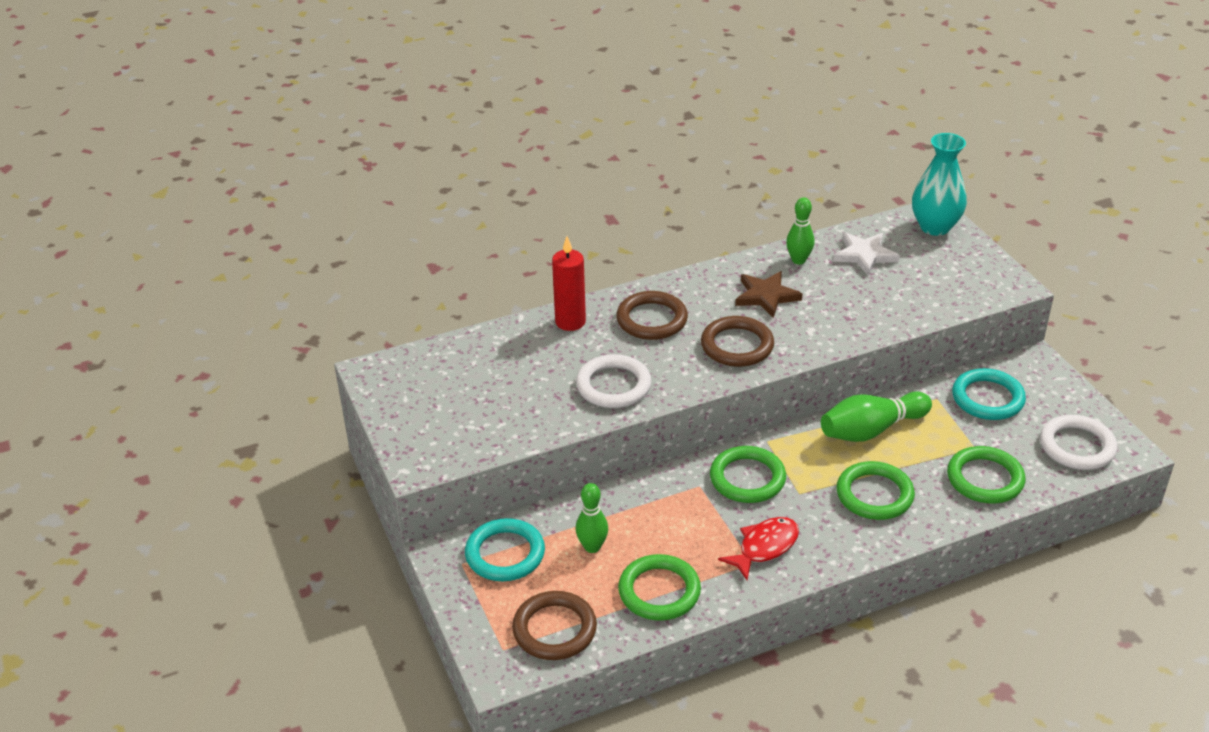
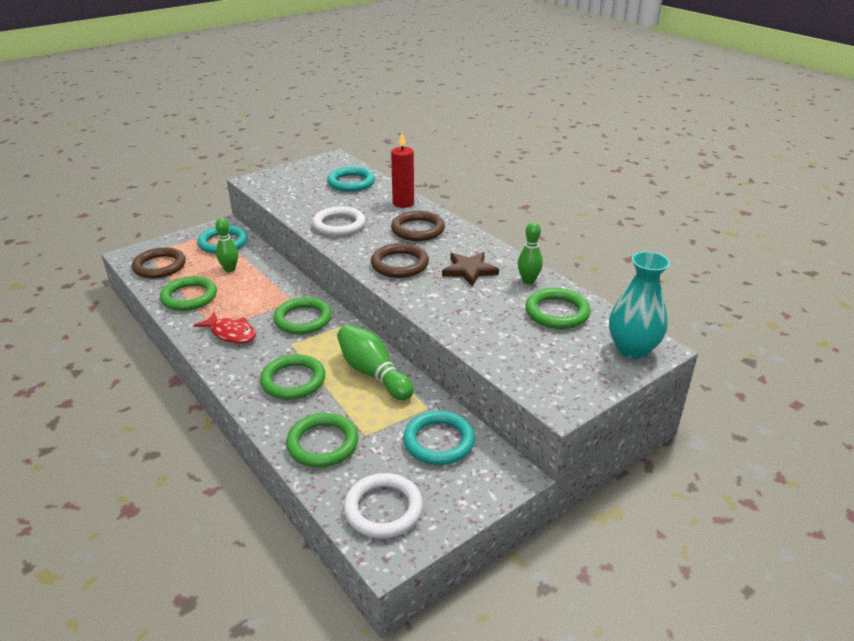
camera: 75 degrees right, 5 degrees down
white star [833,232,900,275] -> green ring [525,288,591,329]
none -> turquoise ring [327,167,375,192]

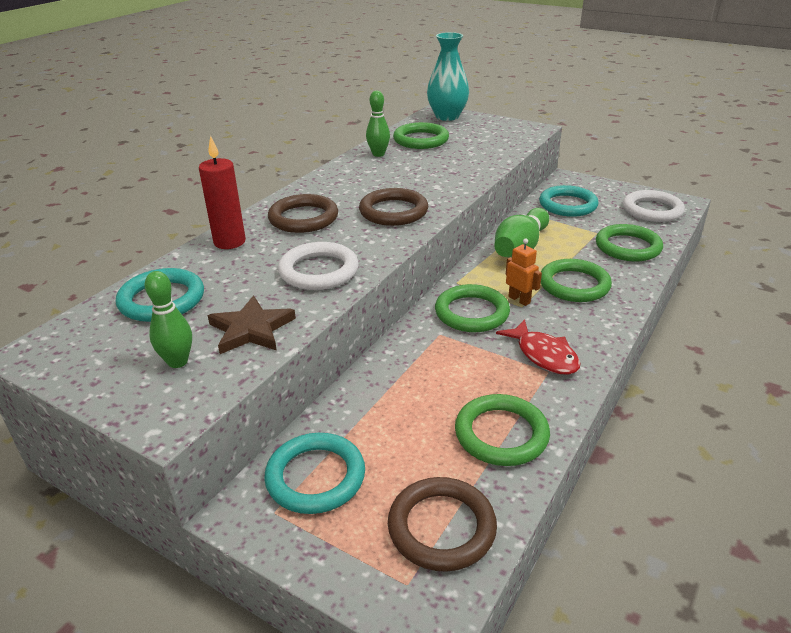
camera: 110 degrees left, 0 degrees up
red fish [193,312,256,343] -> red fish turned 135 degrees clockwise [496,319,580,375]
green bowling pin [215,218,238,272] -> green bowling pin moved to [145,271,192,368]
brown star [442,252,499,287] -> brown star moved to [208,296,296,354]
none -> orange robot [506,238,542,306]

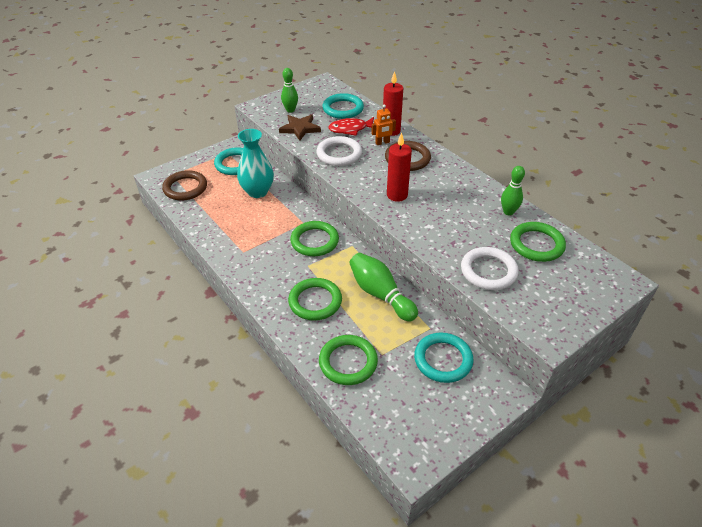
camera: 110 degrees right, 10 degrees up
brown ring [359,188,428,226] -> red candle [387,132,412,202]
turquoise vase [427,32,469,121] -> turquoise vase moved to [237,129,274,198]
green ring [455,394,550,466] -> none
red fish [496,319,580,375] -> red fish moved to [328,117,374,136]
orange robot [506,238,542,306] -> orange robot moved to [371,105,396,145]
white ring [623,190,685,222] -> white ring moved to [461,247,519,290]

